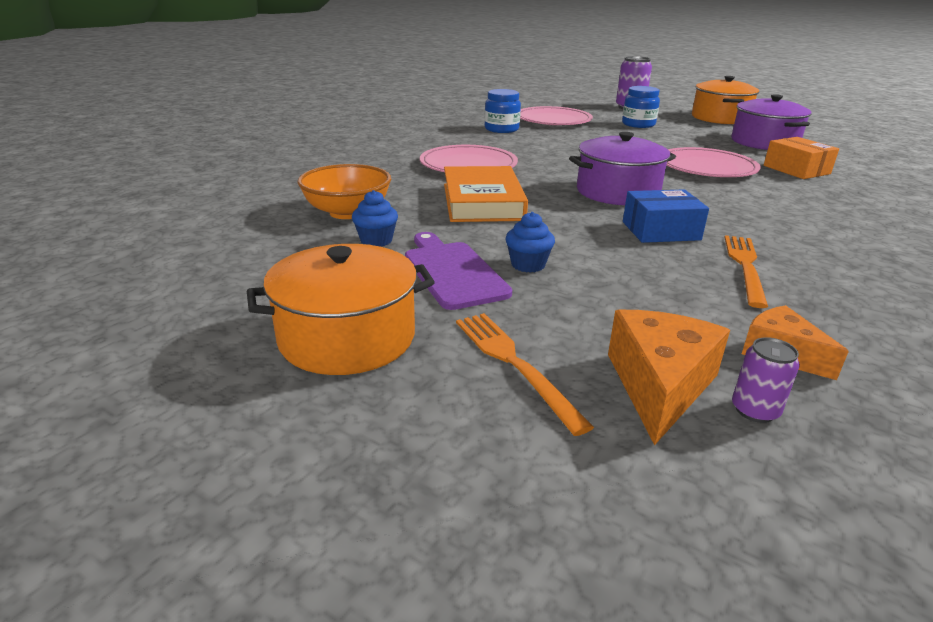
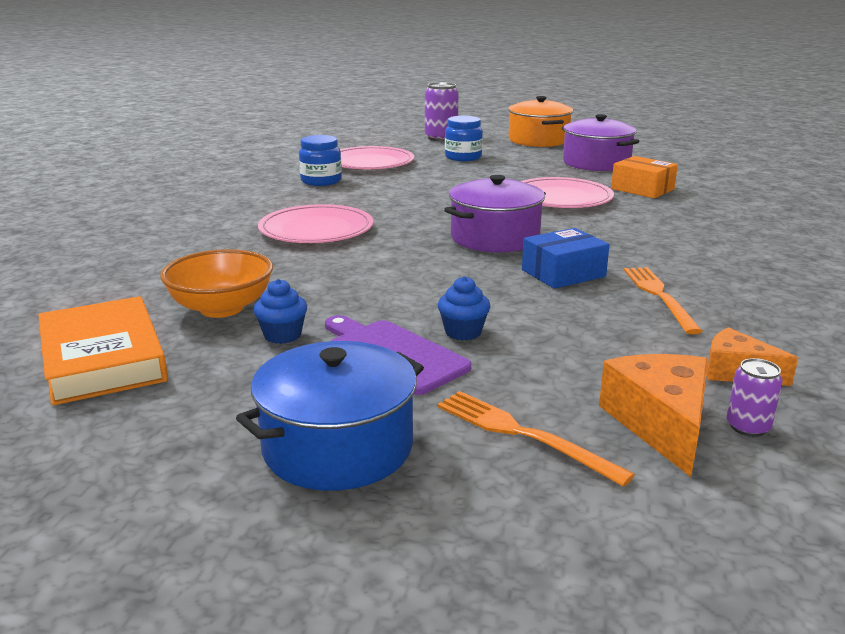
camera: 20 degrees left, 5 degrees down
orange pot [247,244,435,375] -> blue pot [236,341,424,491]
orange book [444,166,528,222] -> orange book moved to [38,296,168,406]

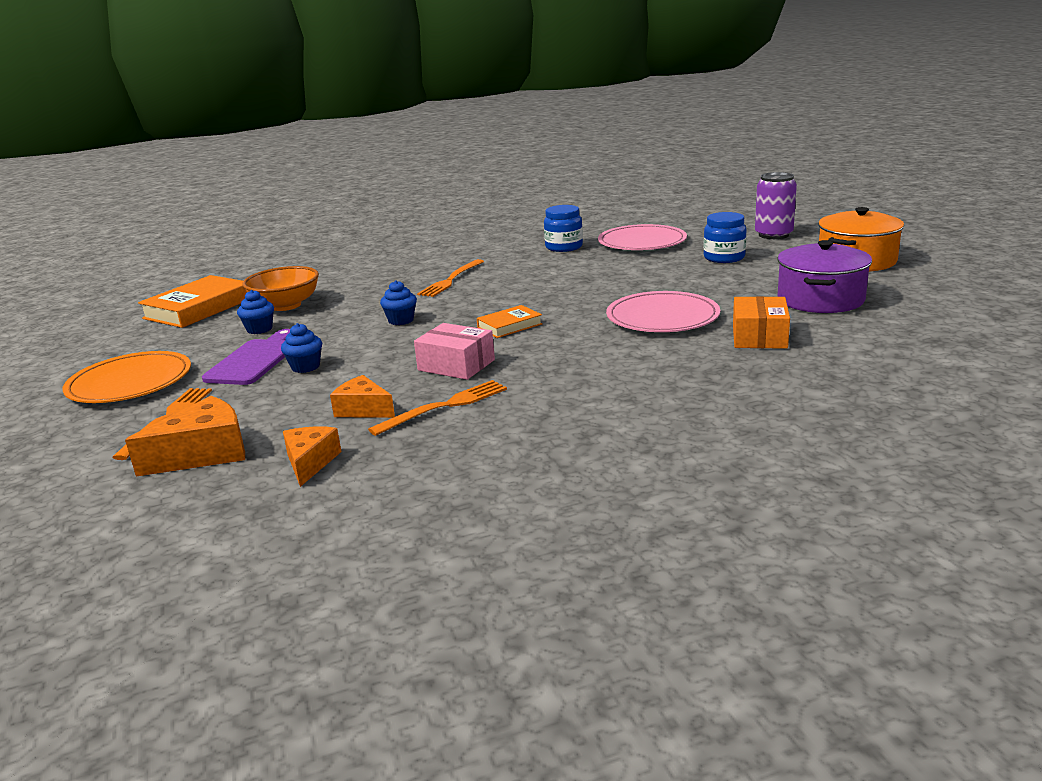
camera: 60 degrees right, 0 degrees up
blue pot [236,341,424,491] -> orange plate [62,351,191,403]
pink plate [258,204,373,243] -> orange fork [417,259,484,297]
purple pot [444,175,546,252] -> orange book [477,305,543,338]
blue box [522,228,610,289] -> pink box [414,323,495,380]
purple can [727,358,783,437] -> none
none -> orange cheese [330,375,395,418]
none -> blue cupcake [380,280,417,325]

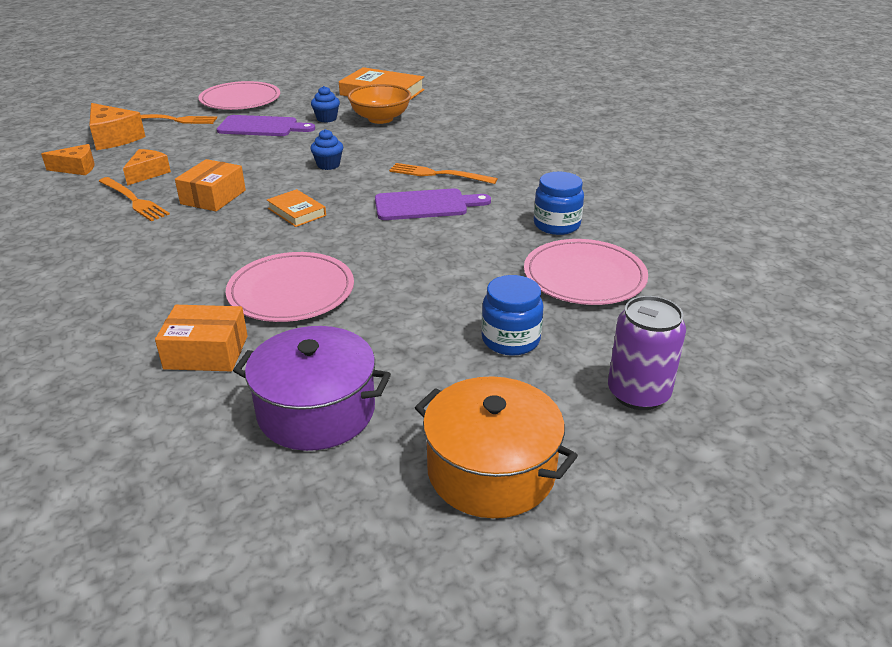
camera: 80 degrees right, 10 degrees up
orange plate [62,351,191,403] -> pink plate [198,81,280,110]
blue cupcake [281,323,322,373] -> none
pink box [414,323,495,380] -> orange box [175,159,246,211]
none -> purple cutting board [375,188,491,220]

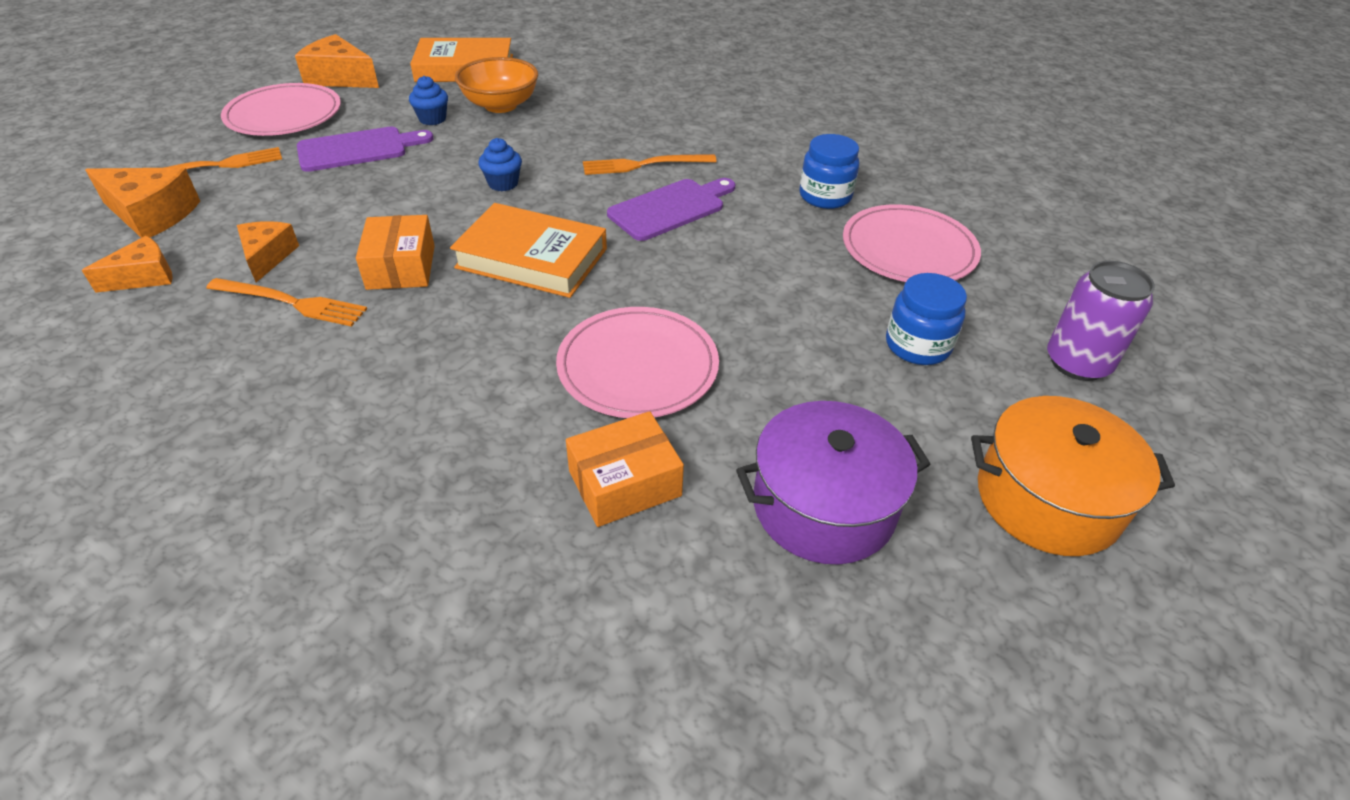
camera: 30 degrees left, 10 degrees up
orange book [267,189,326,227] -> orange book [450,203,607,298], size x1.86
none -> orange cheese [295,34,379,88]

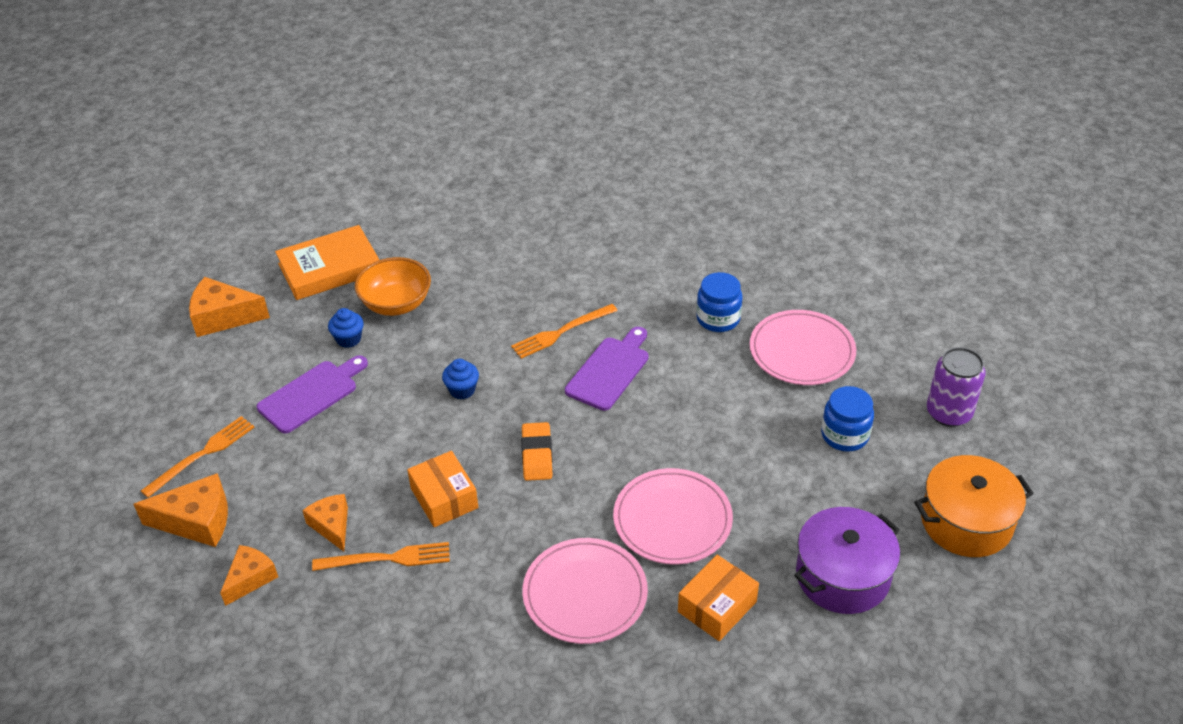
camera: 20 degrees left, 0 degrees up
pink plate [221,83,341,136] -> pink plate moved to [522,538,648,644]
orange book [450,203,607,298] -> orange eraser [521,422,553,481]

